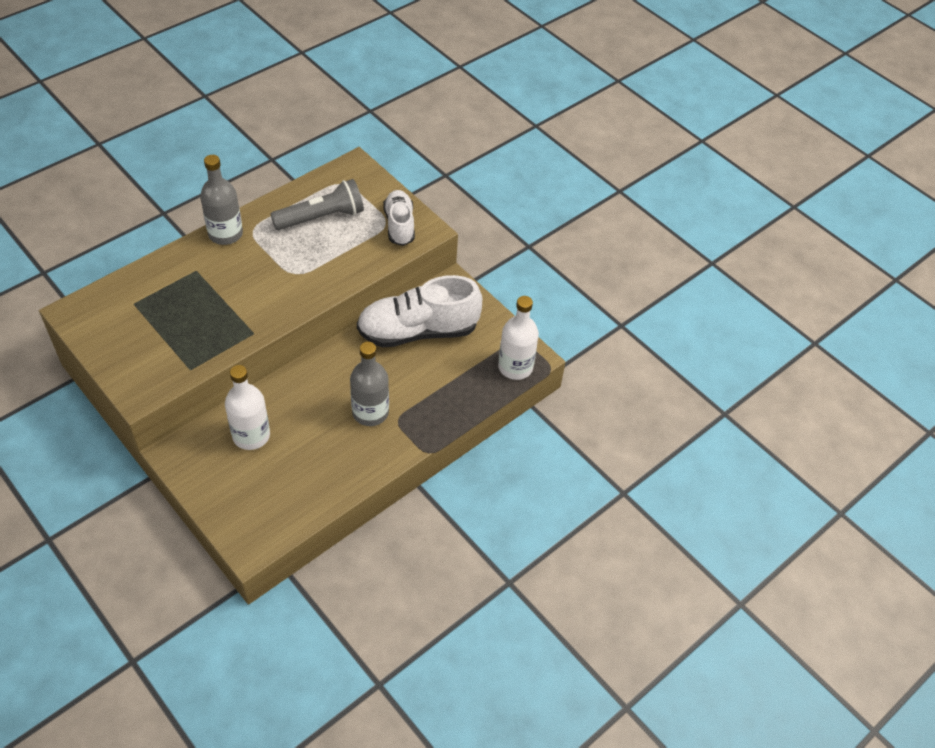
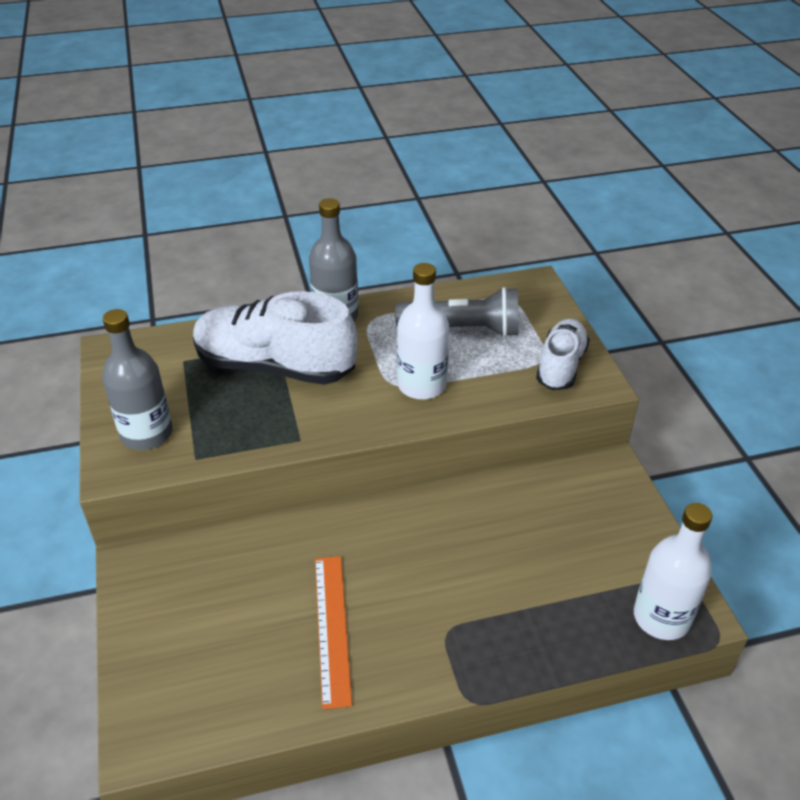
camera: 30 degrees right, 10 degrees down
white bottle [225,365,270,450] -> white bottle moved to [397,263,449,400]
grey bottle [350,342,389,426] -> grey bottle moved to [102,309,173,450]
white shoe [357,275,482,348] -> white shoe moved to [193,291,358,385]
none -> orange ruler [315,556,352,709]

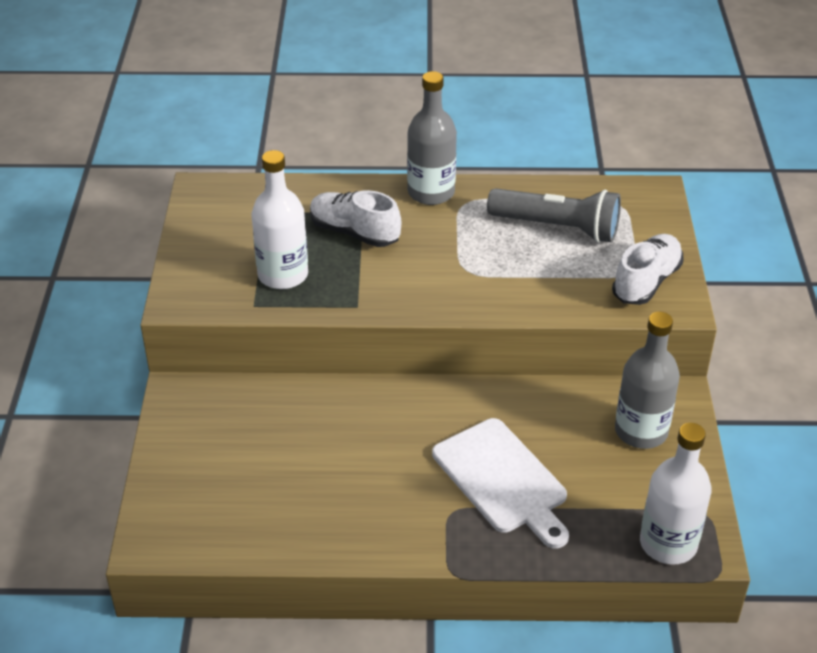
camera: 15 degrees right, 0 degrees up
grey bottle [102,309,173,450] -> grey bottle moved to [615,312,680,449]
white shoe [193,291,358,385] -> white shoe [310,190,401,247], size x0.59
orange ruler [315,556,352,709] -> none
white bottle [397,263,449,400] -> white bottle moved to [251,150,308,289]
none -> white cutting board [432,418,569,548]

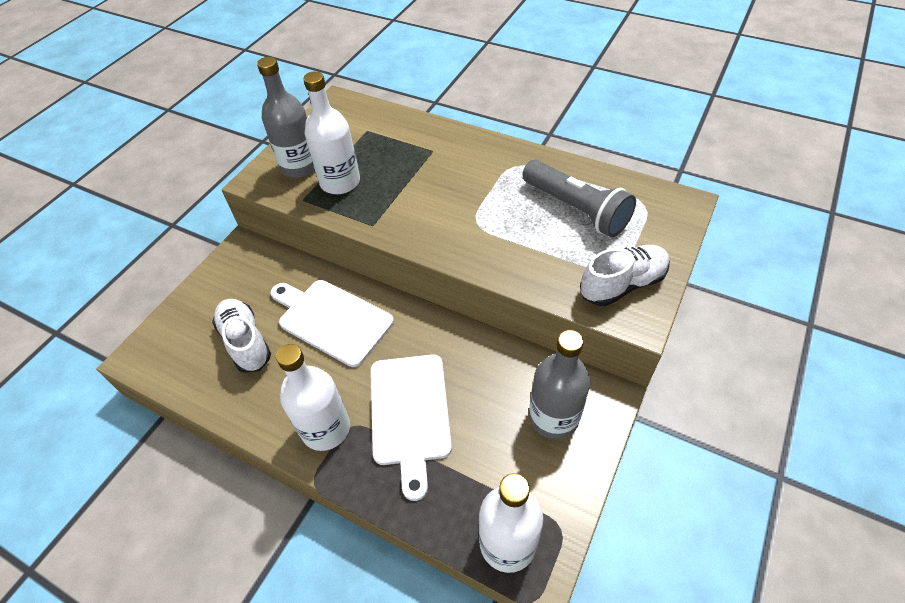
camera: 30 degrees right, 10 degrees up
white shoe [310,190,401,247] -> white shoe moved to [212,299,271,373]
grey bottle [407,71,457,205] -> grey bottle moved to [257,57,315,178]
none -> white cutting board [271,280,394,367]
none -> white bottle [276,344,350,451]

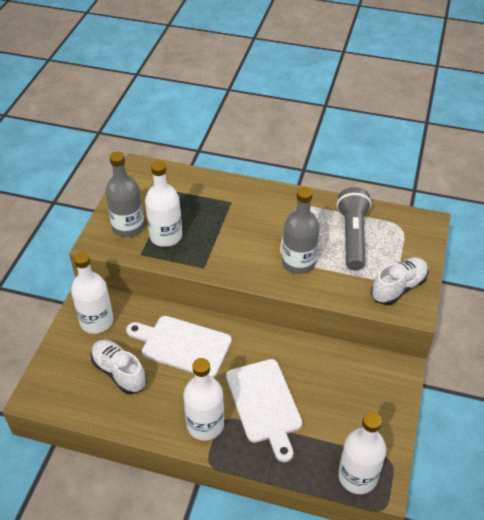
camera: 15 degrees left, 5 degrees down
grey flashlight [523,160,636,237] -> grey flashlight turned 120 degrees counterclockwise [337,187,372,270]
grey bottle [529,330,590,440] -> grey bottle moved to [282,187,320,274]
none -> white bottle [71,252,113,334]

